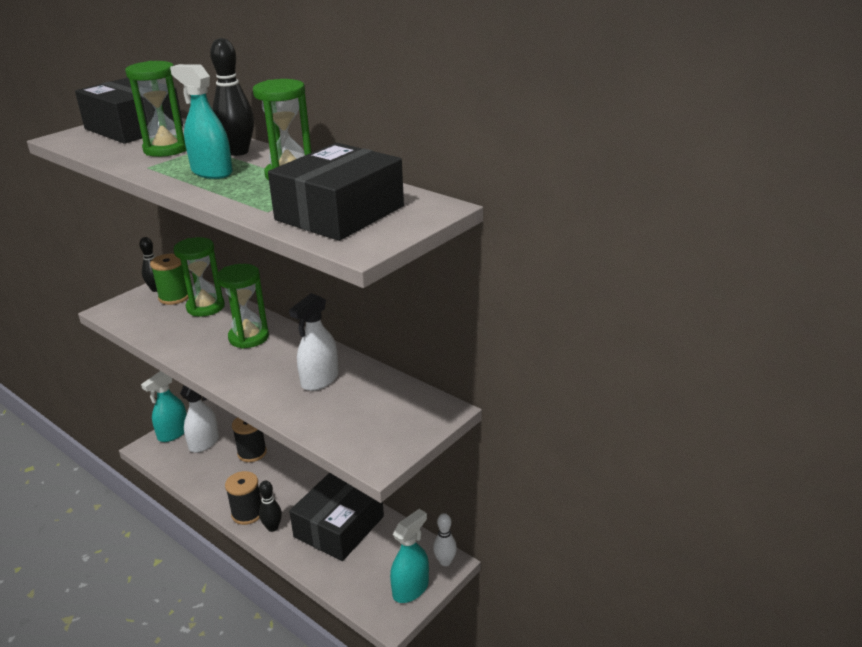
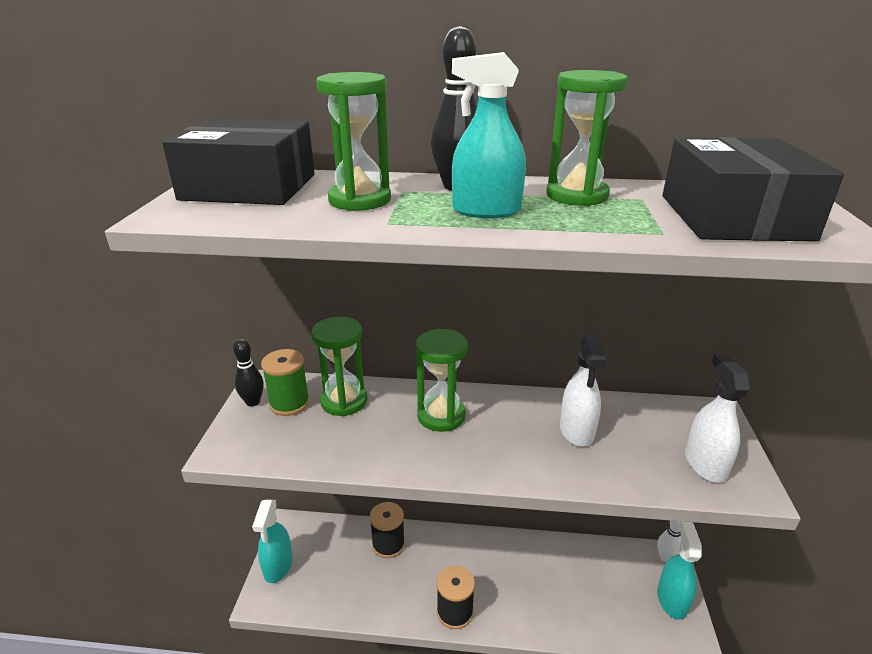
camera: 35 degrees left, 0 degrees up
white spray bottle [180,385,219,453] -> white spray bottle moved to [685,354,750,483]
black bowling pin [259,481,282,532] -> none
black box [289,473,384,561] -> none

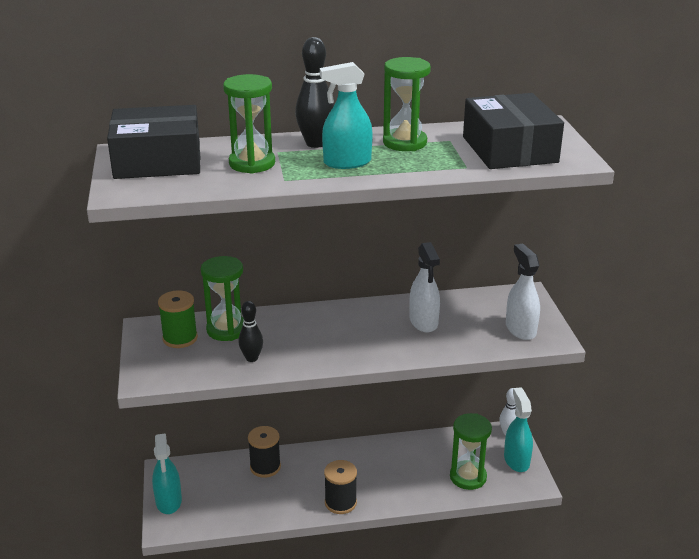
camera: 15 degrees left, 0 degrees up
black bowling pin [233,339,264,407] -> black bowling pin moved to [238,301,263,362]
green hourglass [416,329,468,432] -> green hourglass moved to [450,413,492,490]

